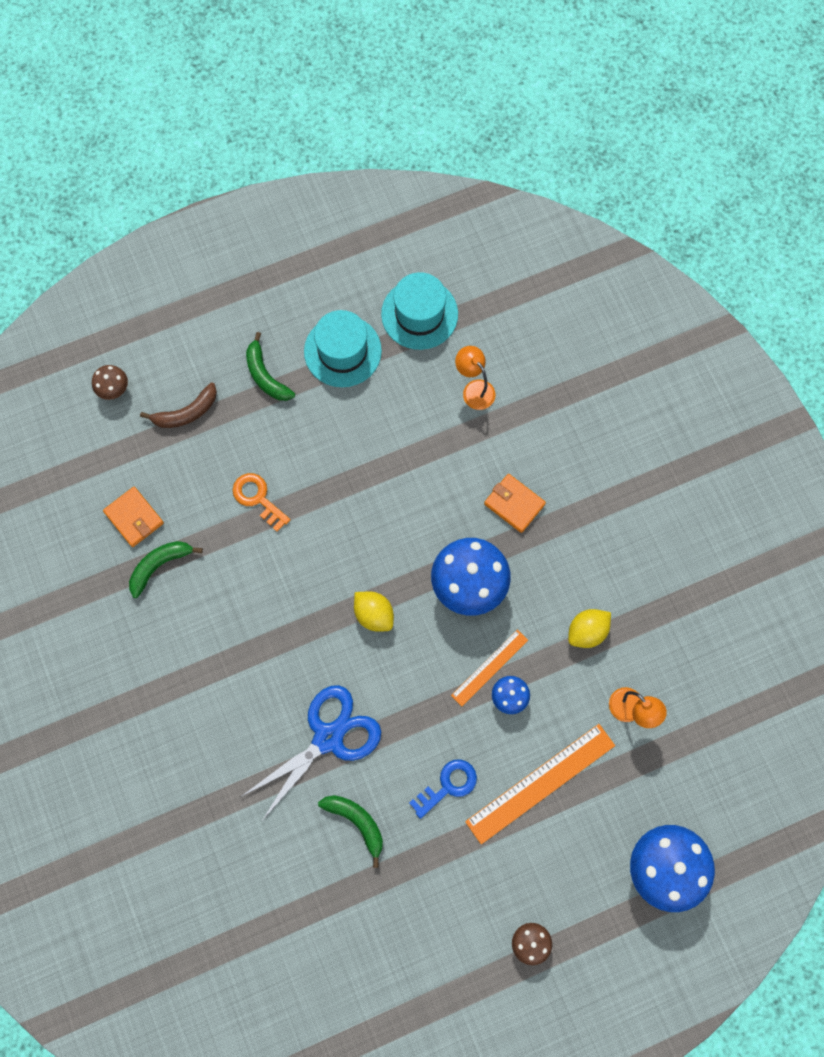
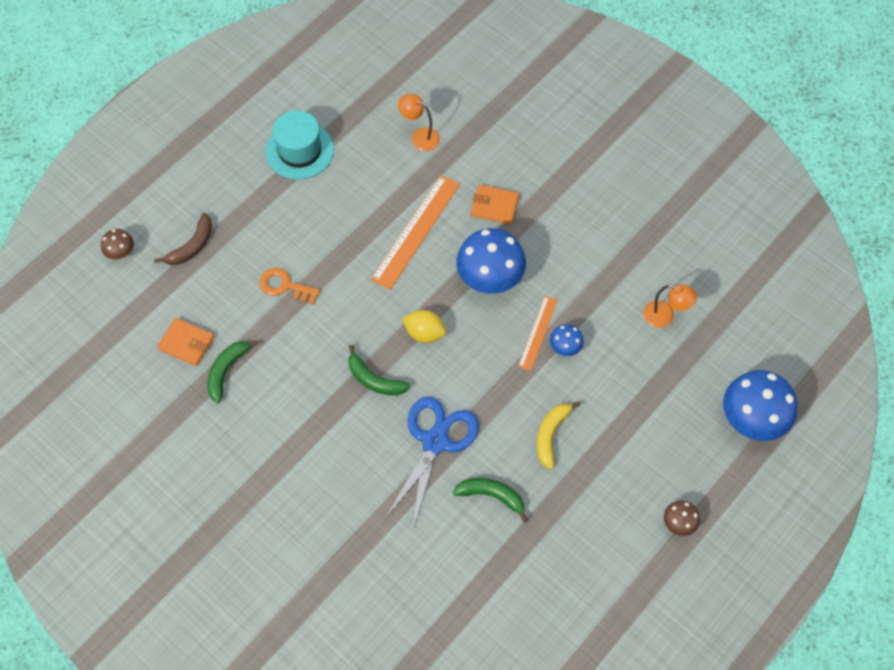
camera: 25 degrees left, 10 degrees down
green banana [246,332,295,401] -> green banana moved to [348,345,411,395]
turquoise hat [381,272,458,350] -> none
blue key [409,759,477,819] -> yellow banana [537,401,581,470]
orange ruler [465,724,615,844] -> orange ruler moved to [371,175,460,290]
yellow lemon [568,609,611,648] -> none

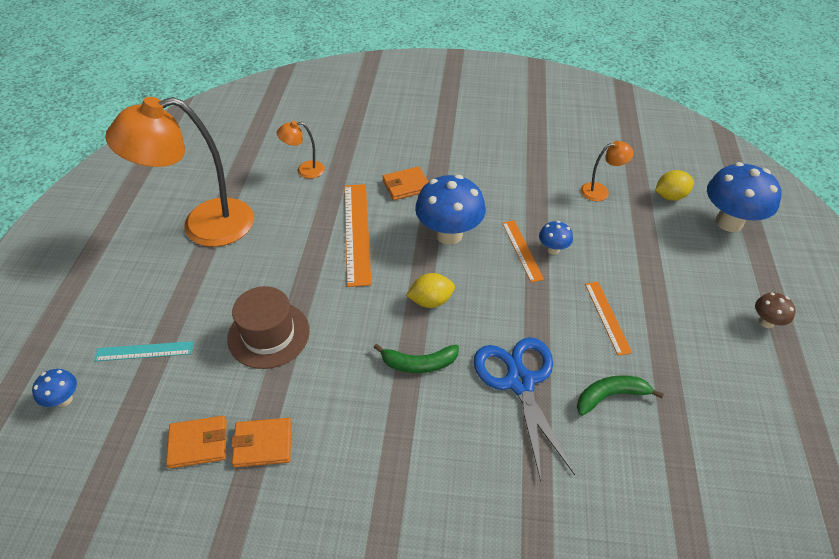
camera: 35 degrees left, 15 degrees down
brown mushroom [101,229,134,259] -> blue mushroom [32,369,77,407]
brown banana [154,213,212,265] -> turquoise ruler [94,341,194,361]
green banana [207,340,259,403] -> orange wallet [231,418,292,468]
orange key [259,268,320,304] -> brown hat [227,286,310,369]
turquoise hat [265,110,334,180] -> orange lamp [105,97,254,247]
yellow banana [537,401,581,470] -> orange ruler [585,282,632,356]
none -> yellow lemon [655,170,694,201]

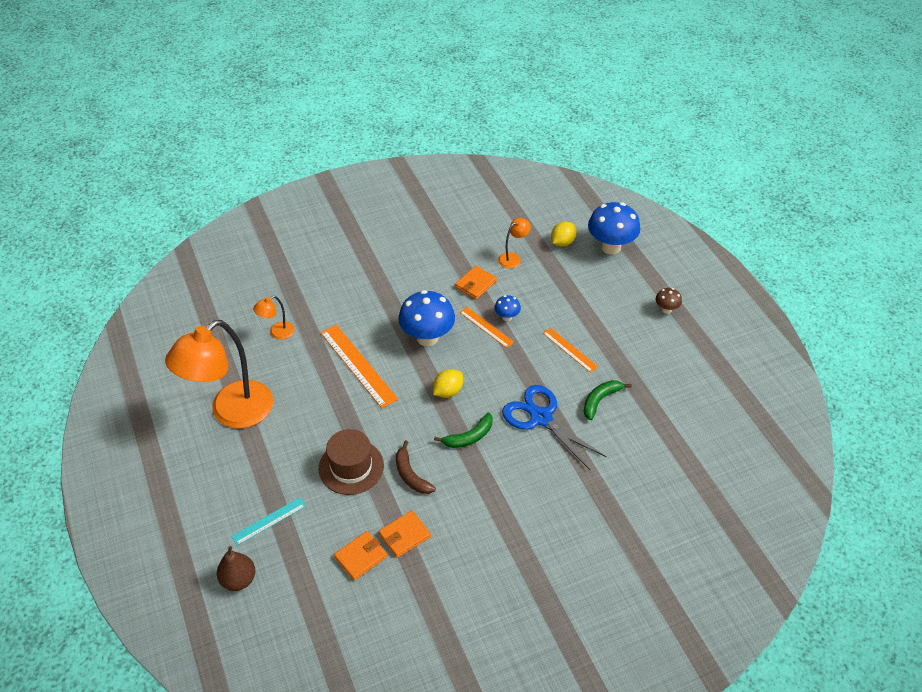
camera: 30 degrees left, 0 degrees up
blue mushroom [32,369,77,407] -> brown pear [217,546,255,591]
orange wallet [382,166,428,200] -> orange wallet moved to [455,266,497,300]
none -> brown banana [396,440,436,494]

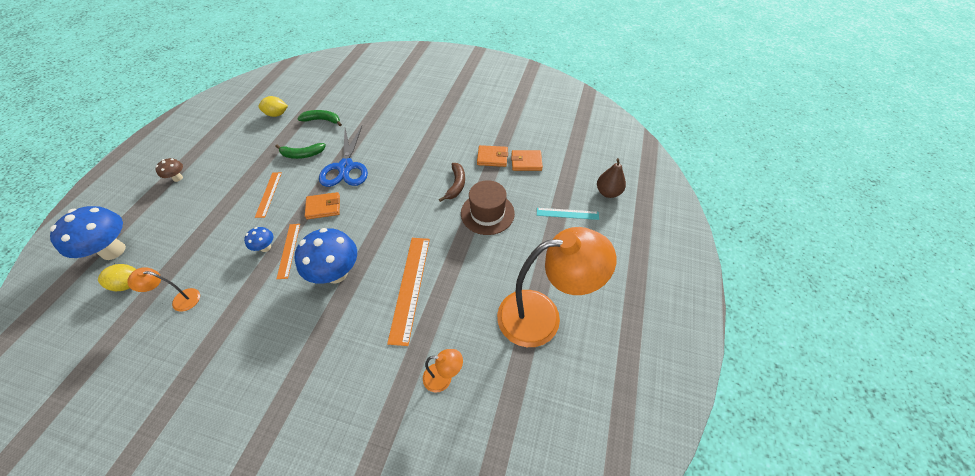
camera: 140 degrees left, 5 degrees up
yellow lemon [433,369,463,398] -> yellow lemon moved to [258,96,288,117]
green banana [434,413,493,448] -> green banana moved to [297,110,342,126]
orange wallet [455,266,497,300] -> orange wallet moved to [305,192,340,219]

